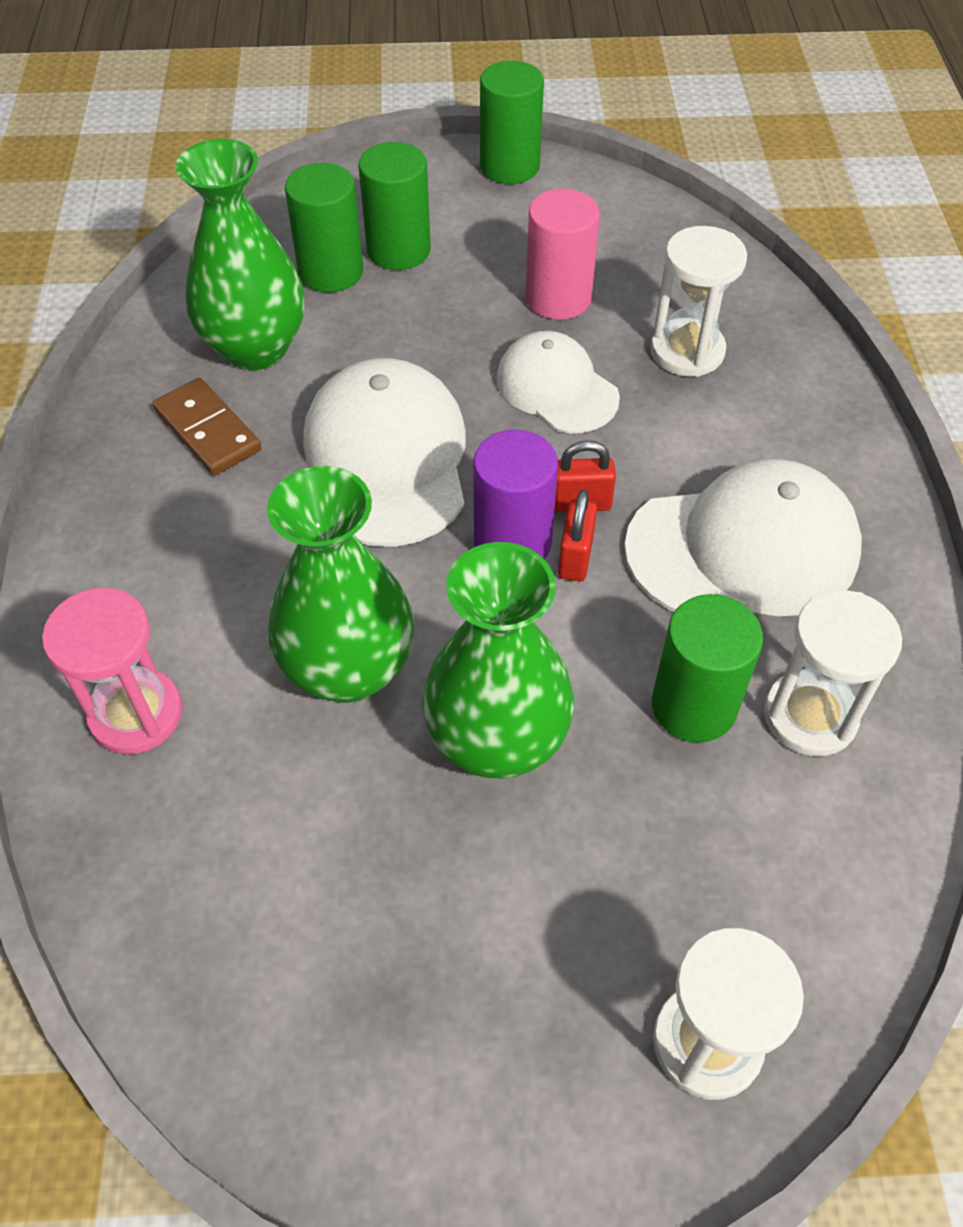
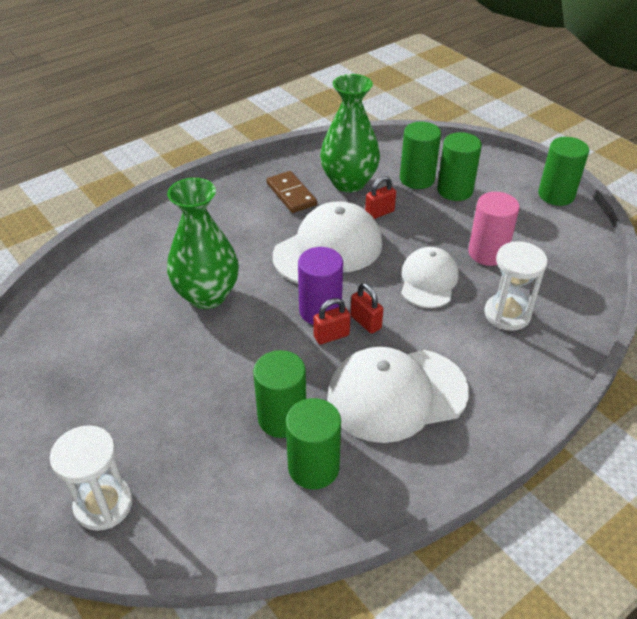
camera: 55 degrees right, 10 degrees down
pink hourglass [42,588,182,754] -> none
brown domino [153,378,262,476] -> brown domino turned 45 degrees counterclockwise [266,171,317,213]
green vase [422,542,574,779] -> none
white cap [624,459,862,616] -> white cap turned 120 degrees clockwise [327,347,469,443]
white hourglass [764,590,902,756] -> green cylinder [286,398,341,489]
none -> red padlock [365,176,396,219]

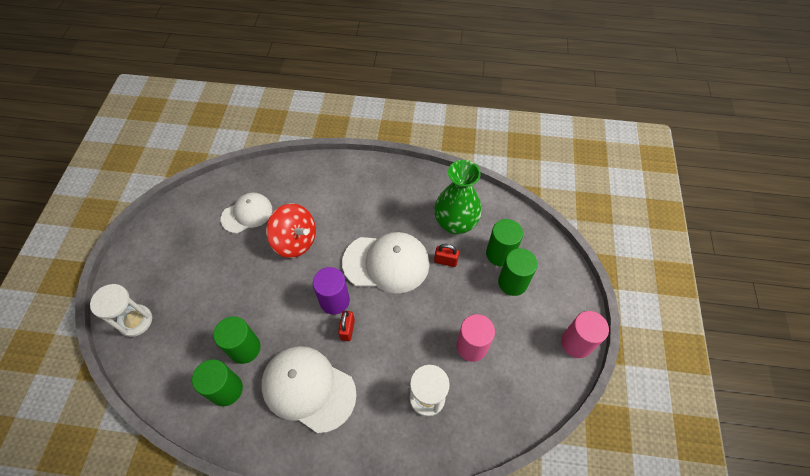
camera: 45 degrees right, 15 degrees up
green vase [167,178,239,309] -> red spinning top [266,204,316,258]
brown domino [266,171,317,213] -> none
red padlock [313,298,350,345] -> none
white cap [401,247,459,308] -> white cap moved to [221,193,272,233]
green cylinder [538,137,589,206] -> pink cylinder [561,311,609,358]

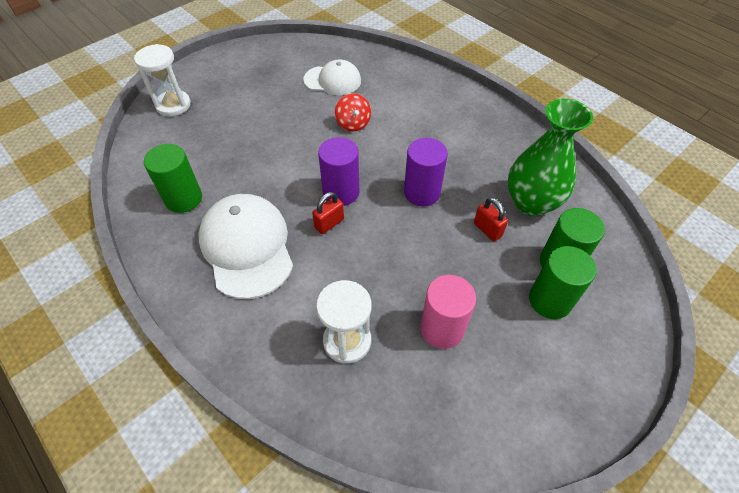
camera: 40 degrees right, 5 degrees down
green cylinder [213,316,261,364] -> none
red spinning top [266,204,316,258] -> red spinning top [335,93,371,132], size x0.59
white cap [342,232,430,294] -> purple cylinder [404,138,448,206]
pink cylinder [561,311,609,358] -> none

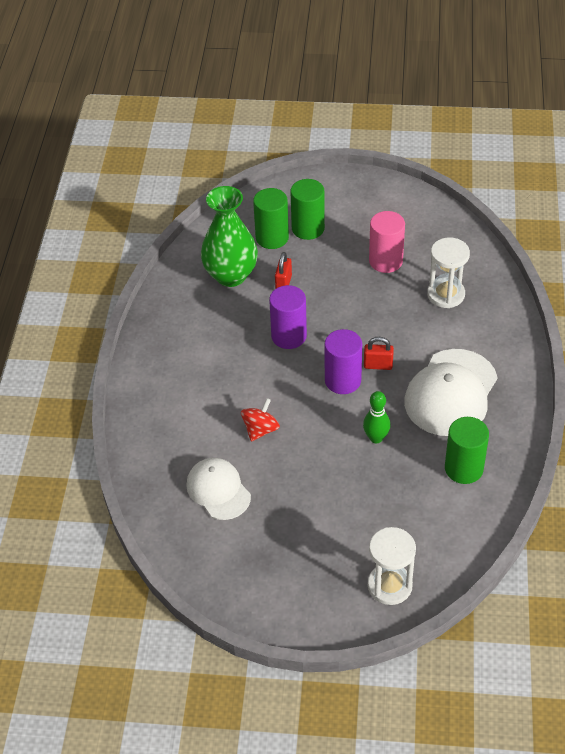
camera: 130 degrees left, 5 degrees down
none -> green bowling pin [363,391,391,443]

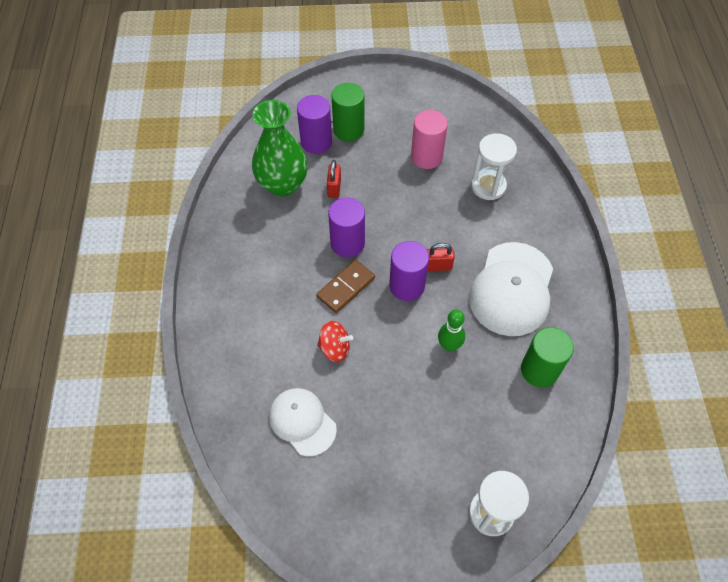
camera: 10 degrees left, 10 degrees up
red spinning top [241,398,280,441] -> red spinning top turned 75 degrees clockwise [317,321,353,362]
green cylinder [253,188,289,249] -> purple cylinder [297,95,332,154]
none -> brown domino [316,260,375,313]

